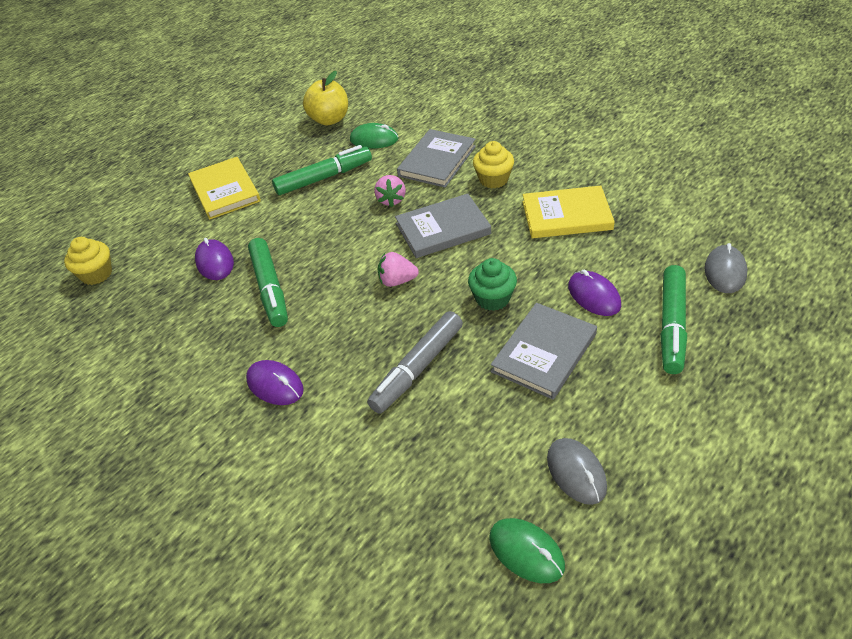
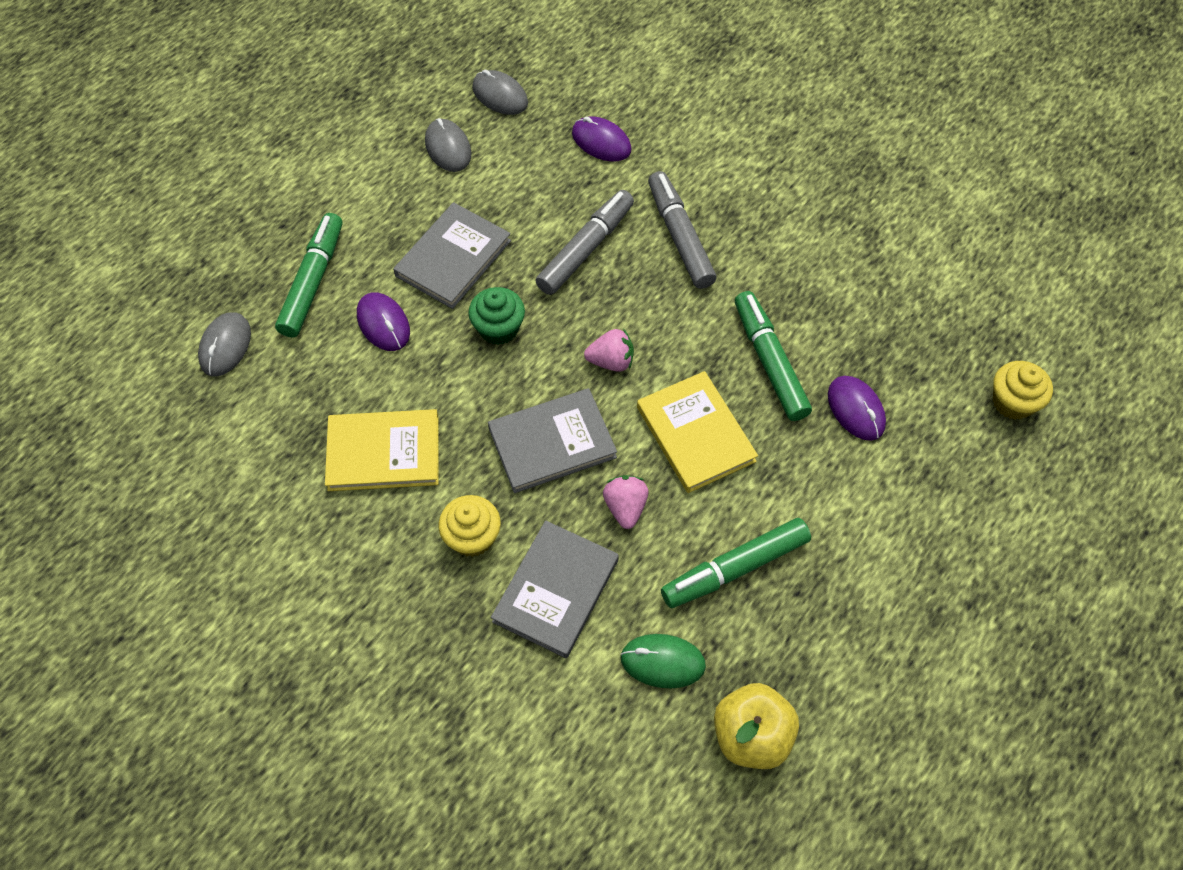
camera: 175 degrees right, 15 degrees up
yellow book [188,157,261,220] -> yellow book moved to [637,371,758,493]
purple mouse [246,360,304,405] -> purple mouse moved to [572,116,631,162]
green mouse [489,518,565,583] -> grey mouse [472,69,528,115]
none -> grey marker [648,171,717,289]

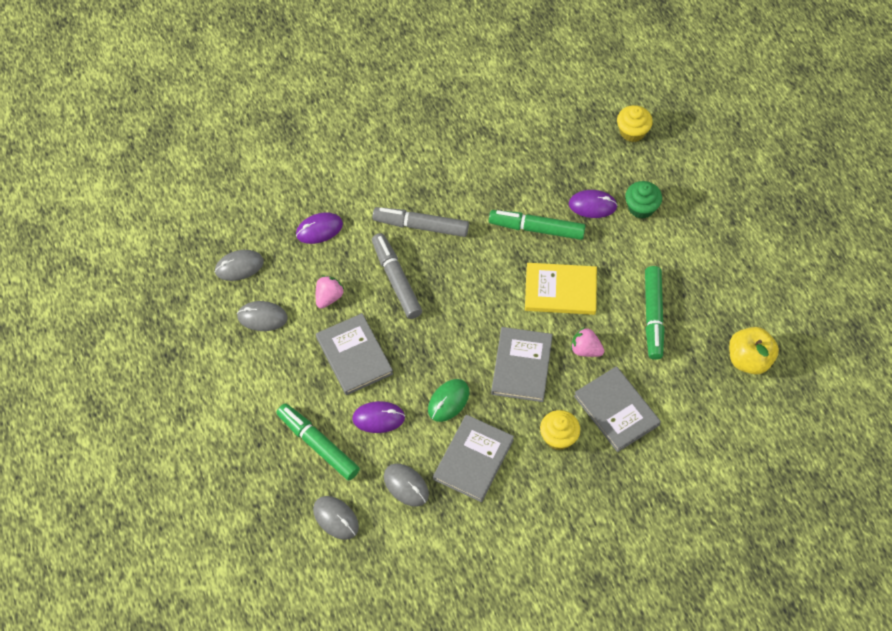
camera: 60 degrees left, 0 degrees up
yellow book [325,409,439,491] -> grey book [433,414,514,502]
green cupcake [468,287,525,345] -> green cupcake moved to [625,181,662,219]
pink strawberry [584,329,634,372] -> pink strawberry moved to [316,275,344,308]
green mouse [620,634,706,688] -> green mouse moved to [428,379,469,422]
none -> grey mouse [384,464,429,507]

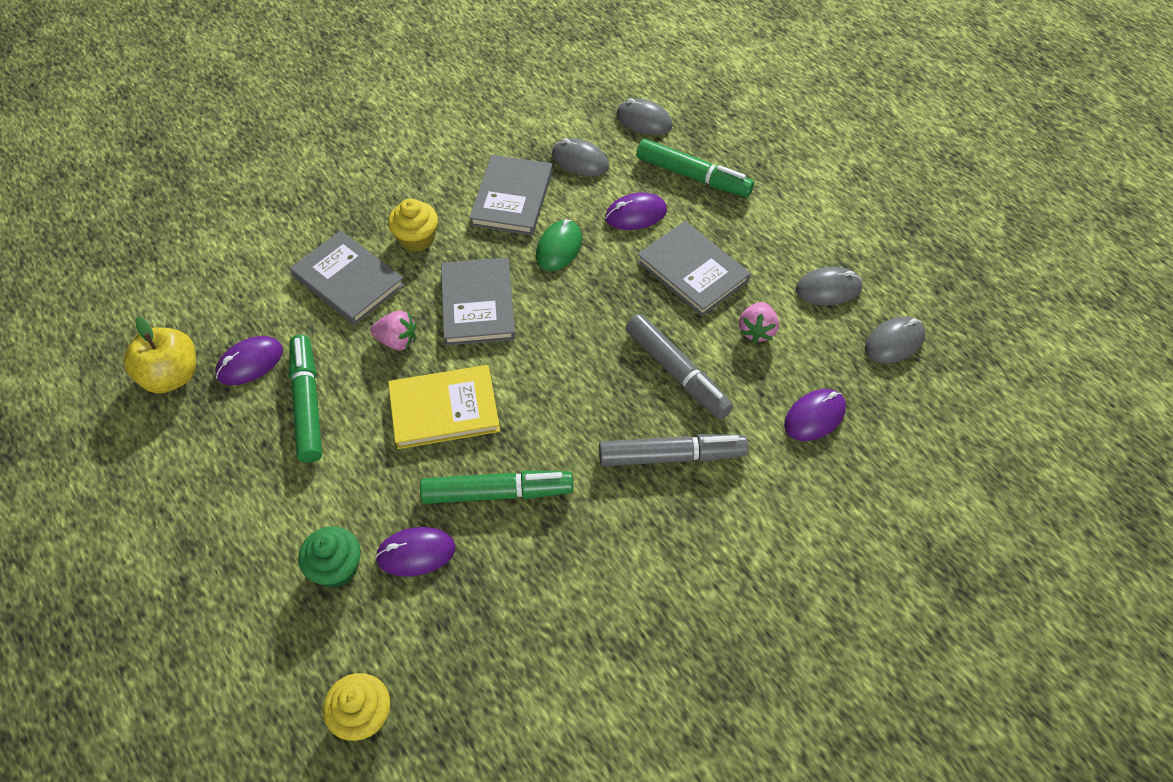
camera: 165 degrees right, 5 degrees down
none -> purple mouse [215,336,283,385]

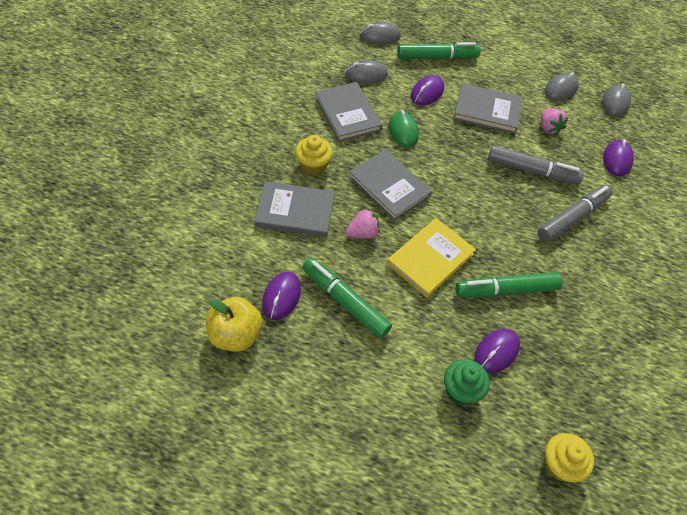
camera: 40 degrees left, 0 degrees up
green marker [420,471,573,504] -> green marker turned 150 degrees counterclockwise [456,272,563,297]

